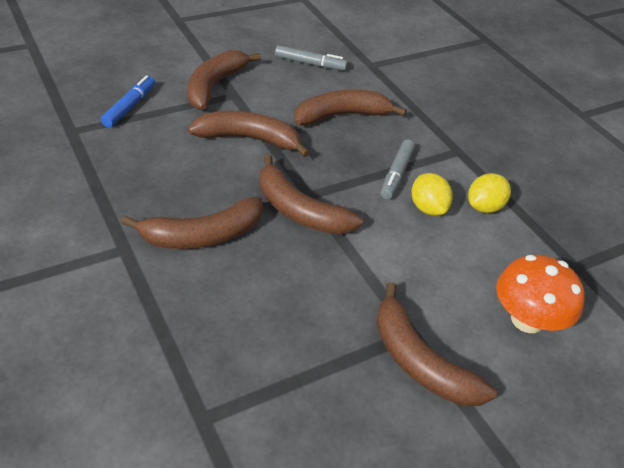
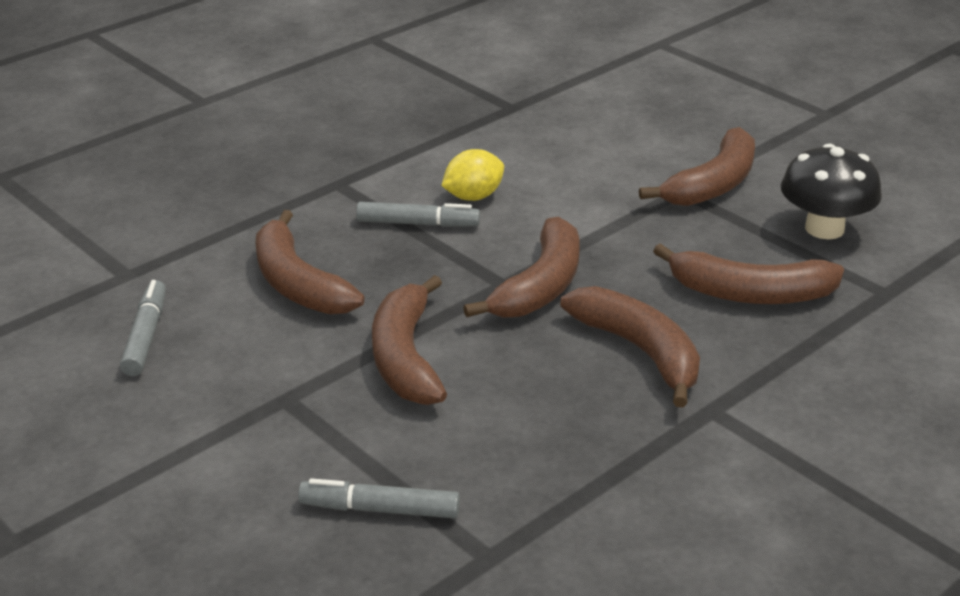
camera: 100 degrees left, 10 degrees down
blue marker [101,75,155,128] -> grey marker [298,478,460,519]
brown banana [187,50,261,110] -> brown banana moved to [653,243,844,304]
yellow lemon [468,173,511,213] -> none
orange mushroom [496,255,585,333] -> none
none -> black mushroom [781,144,882,239]

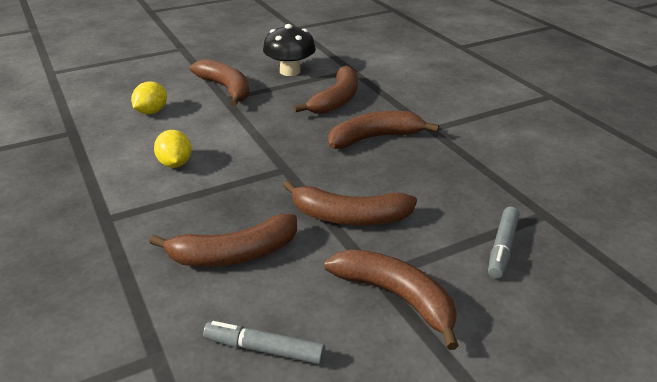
camera: 75 degrees left, 0 degrees up
grey marker [356,202,480,227] -> none
brown banana [463,217,580,318] -> brown banana moved to [324,249,459,350]
none -> yellow lemon [131,81,167,114]

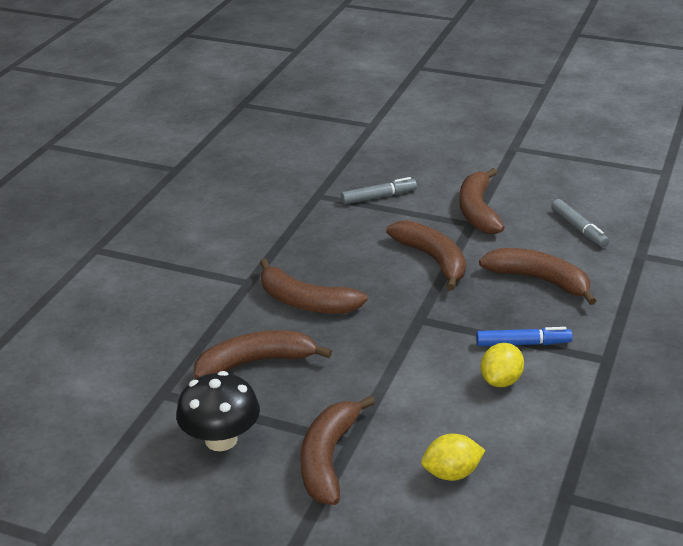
camera: 130 degrees left, 0 degrees up
none -> blue marker [476,327,572,346]

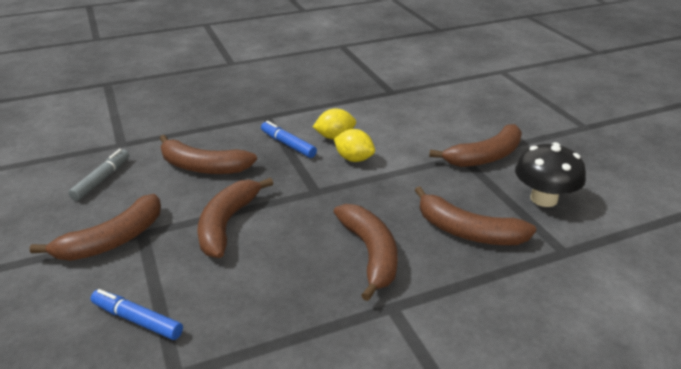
camera: 135 degrees left, 0 degrees up
grey marker [341,177,417,204] -> blue marker [91,289,183,340]
yellow lemon [421,434,485,481] -> yellow lemon moved to [334,129,375,162]
brown banana [479,248,596,305] -> brown banana turned 60 degrees counterclockwise [160,135,257,174]

